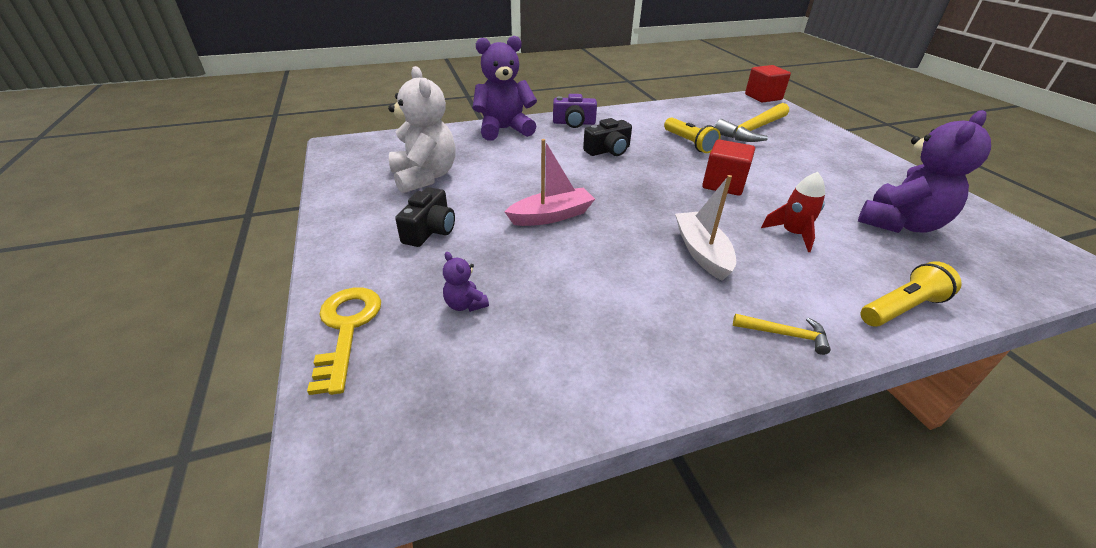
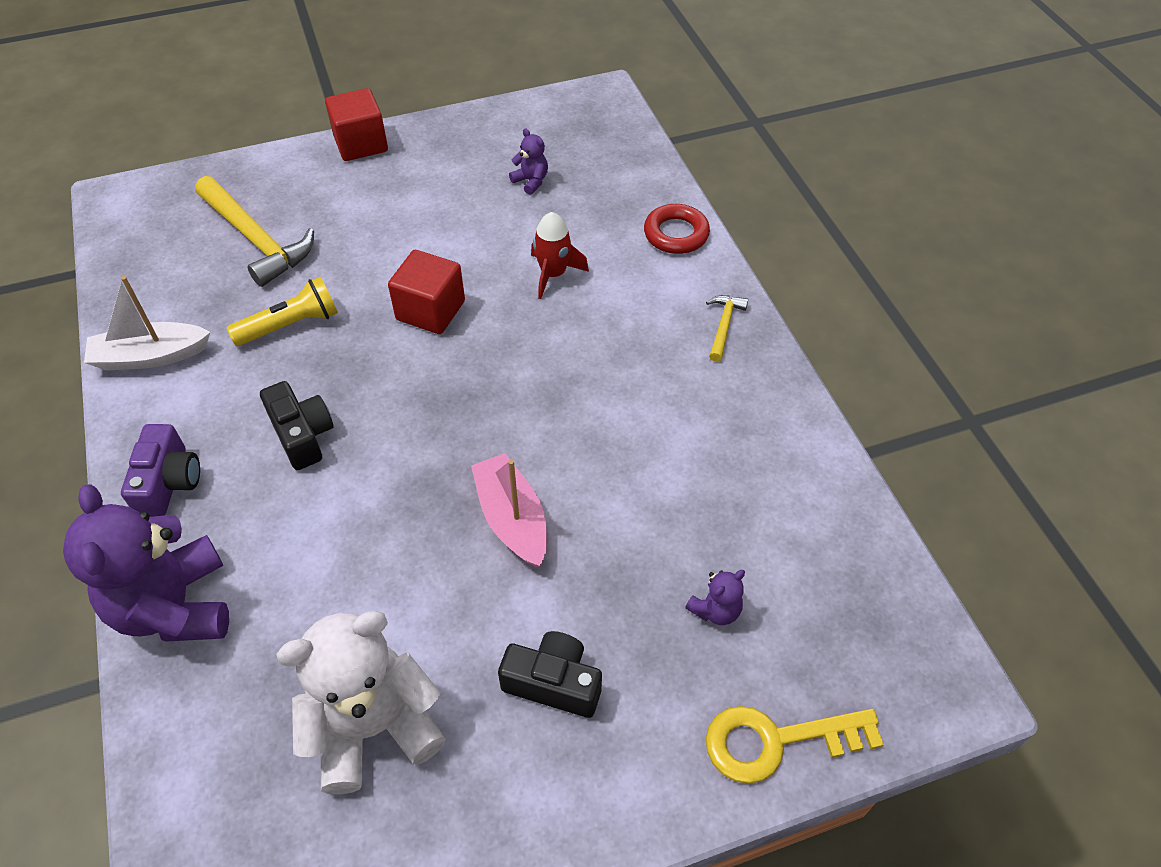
camera: 90 degrees left, 15 degrees up
white boat [675,175,736,281] -> white boat moved to [84,276,210,371]
red cube [745,65,791,103] -> red cube moved to [325,88,388,161]
purple teddy bear [858,110,991,233] -> purple teddy bear [509,129,548,195], size x0.43
yellow flashlight [861,261,962,327] -> red ring [644,204,710,254]

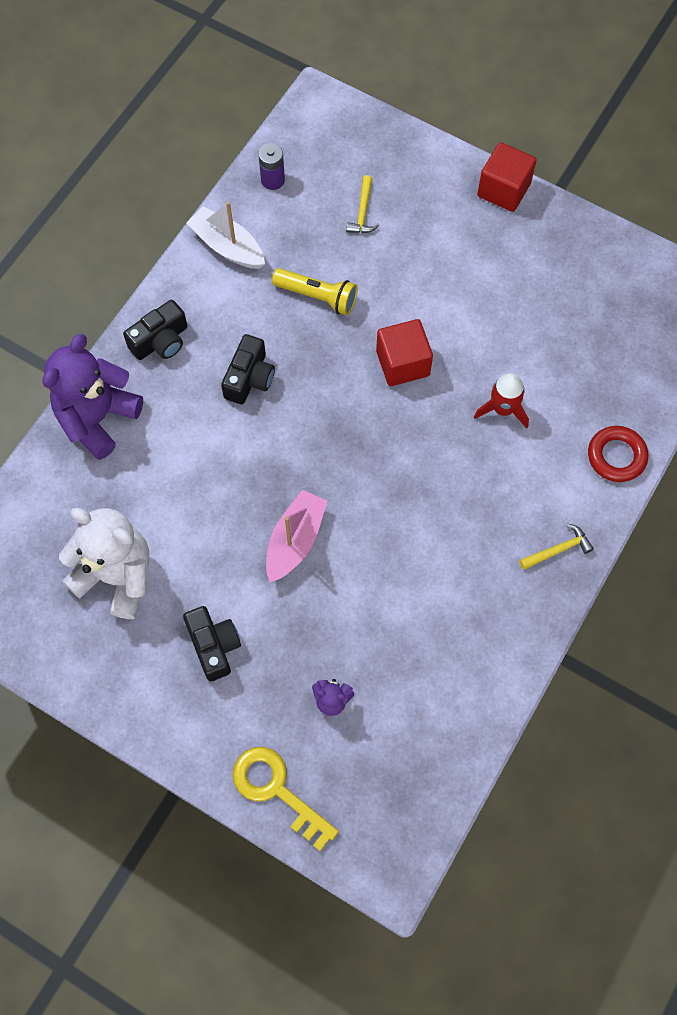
camera: 50 degrees right, 15 degrees up
purple camera [121,424,200,517] -> black camera [123,300,187,360]
yellow hammer [195,176,314,287] -> yellow hammer [346,175,379,233], size x0.49
purple teddy bear [509,129,548,195] -> none
none -> purple battery [258,143,285,190]

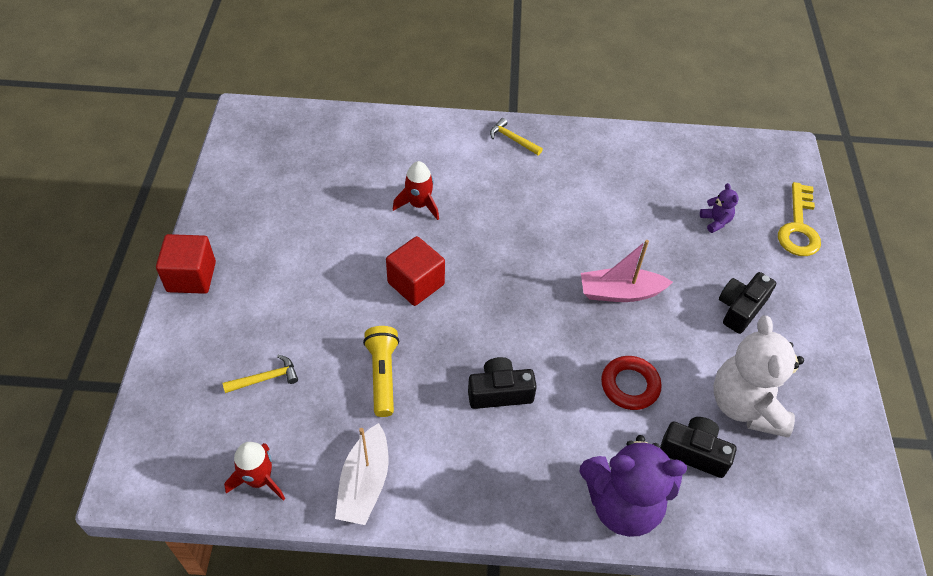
camera: 120 degrees left, 15 degrees down
black camera [123,300,187,360] -> black camera moved to [660,417,736,478]
purple battery [258,143,285,190] -> red rocket [224,442,285,501]
red ring [588,426,648,482] -> red ring moved to [601,356,662,410]

